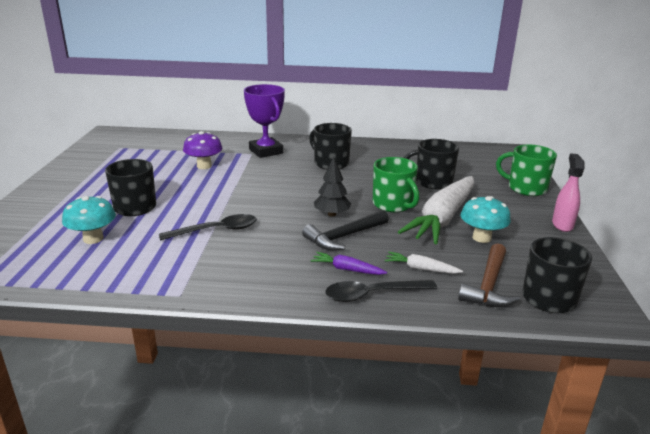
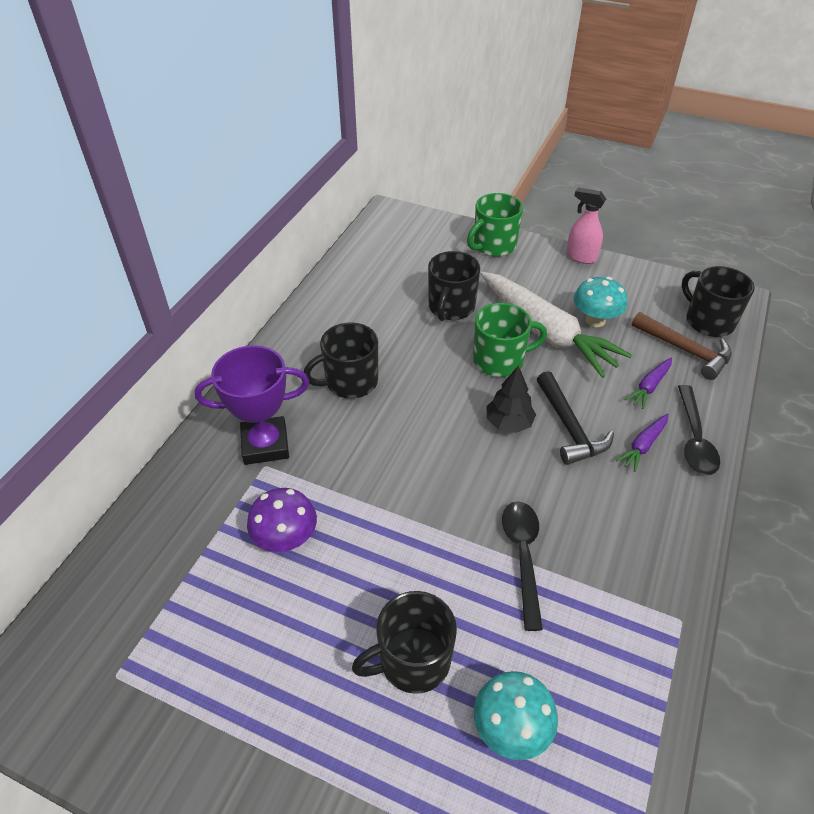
camera: 70 degrees left, 20 degrees up
white carrot [384,252,463,274] -> purple carrot [625,358,672,409]

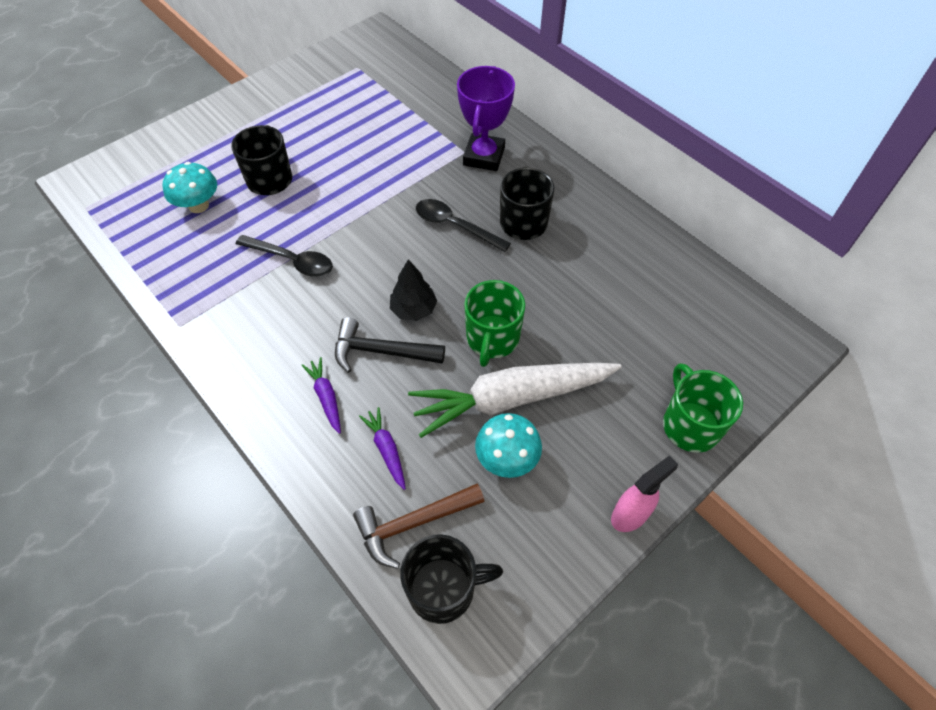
camera: 115 degrees right, 10 degrees up
purple mushroom [247,488,317,552] -> none
black mug [428,251,480,321] -> none
black spoon [678,385,720,475] -> black spoon moved to [416,199,511,252]

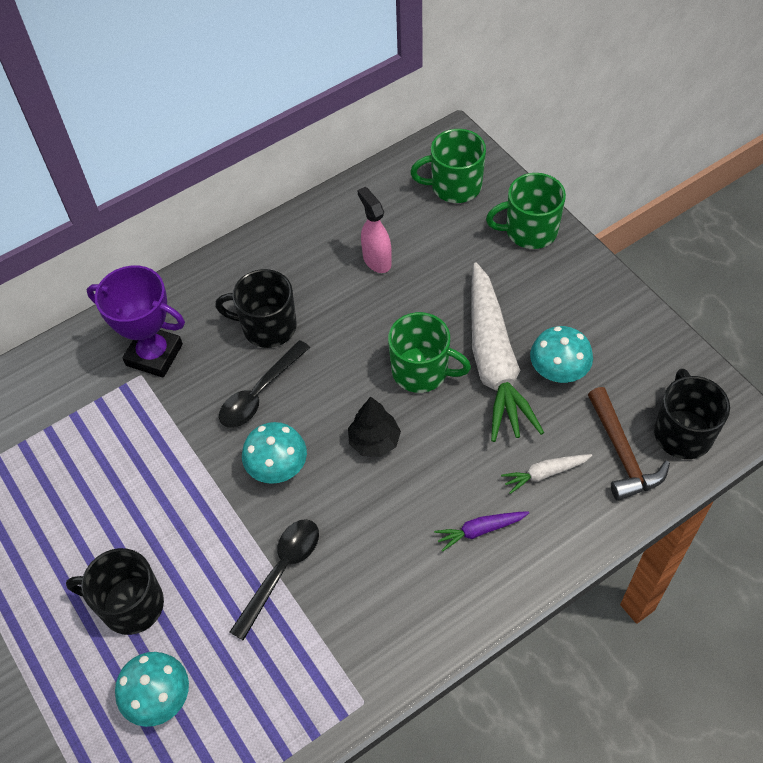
camera: 80 degrees left, 0 degrees up
black hammer [335,317,445,373] -> none
purple carrot [359,407,406,490] -> white carrot [501,454,592,494]
pink spray bottle [611,455,678,532] -> pink spray bottle moved to [357,187,392,273]
none -> turquoise mushroom [242,422,307,484]
none -> green mug [410,129,486,203]

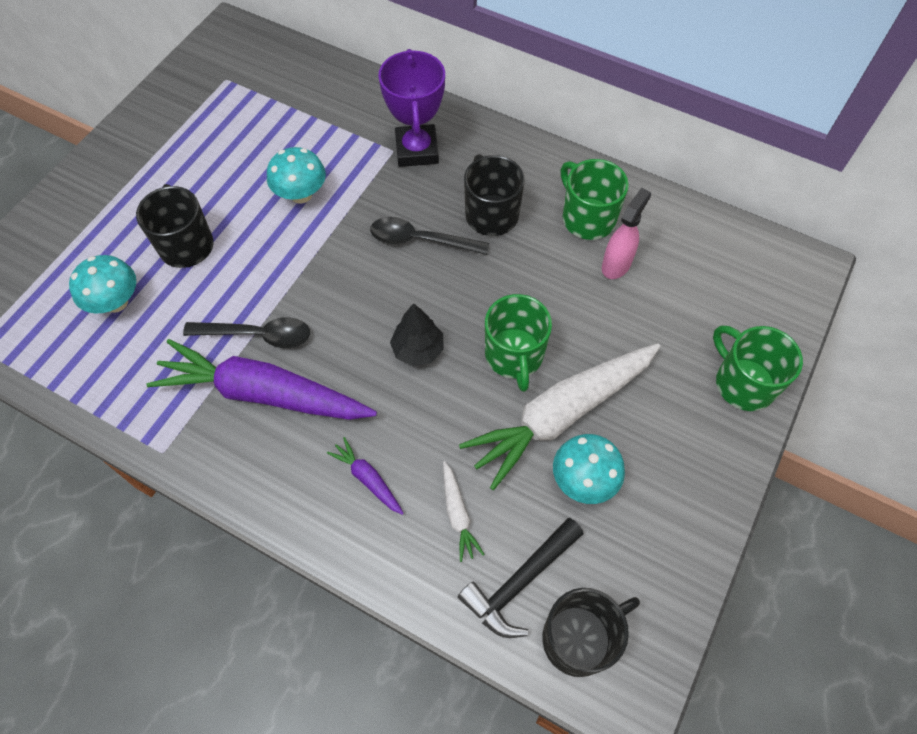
camera: 60 degrees right, 5 degrees up
turquoise mushroom [242,422,307,484] -> turquoise mushroom moved to [267,147,326,203]
green mug [410,129,486,203] -> green mug moved to [561,159,629,240]
white carrot [501,454,592,494] -> white carrot turned 150 degrees counterclockwise [443,461,485,562]
brown hammer [588,387,670,501] -> black hammer [458,518,584,638]
none -> purple carrot [147,339,377,420]

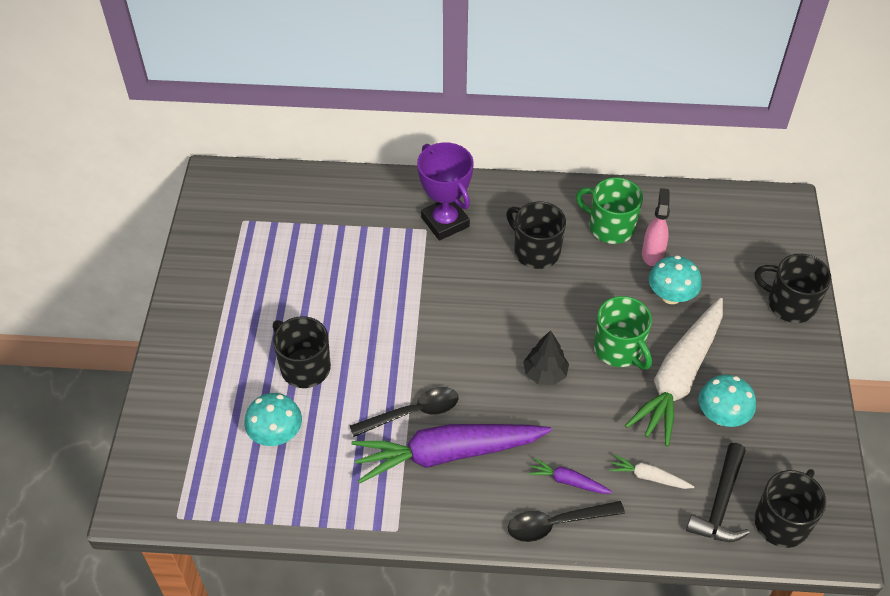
camera: 25 degrees left, 10 degrees down
turquoise mushroom [267,147,326,203] -> turquoise mushroom moved to [649,255,702,304]
black spoon [370,217,489,255] -> black spoon moved to [508,501,625,542]
white carrot [443,461,485,562] -> white carrot turned 150 degrees clockwise [609,454,694,489]
green mug [713,325,803,411] -> black mug [755,254,831,323]

